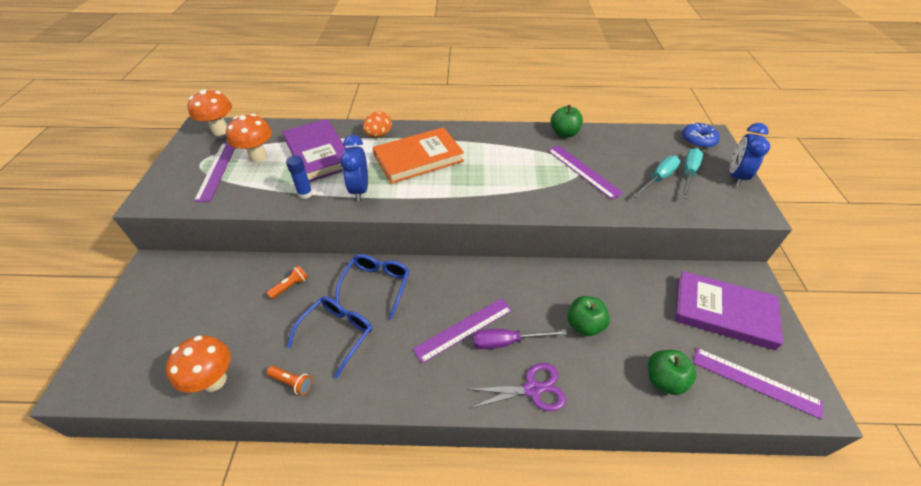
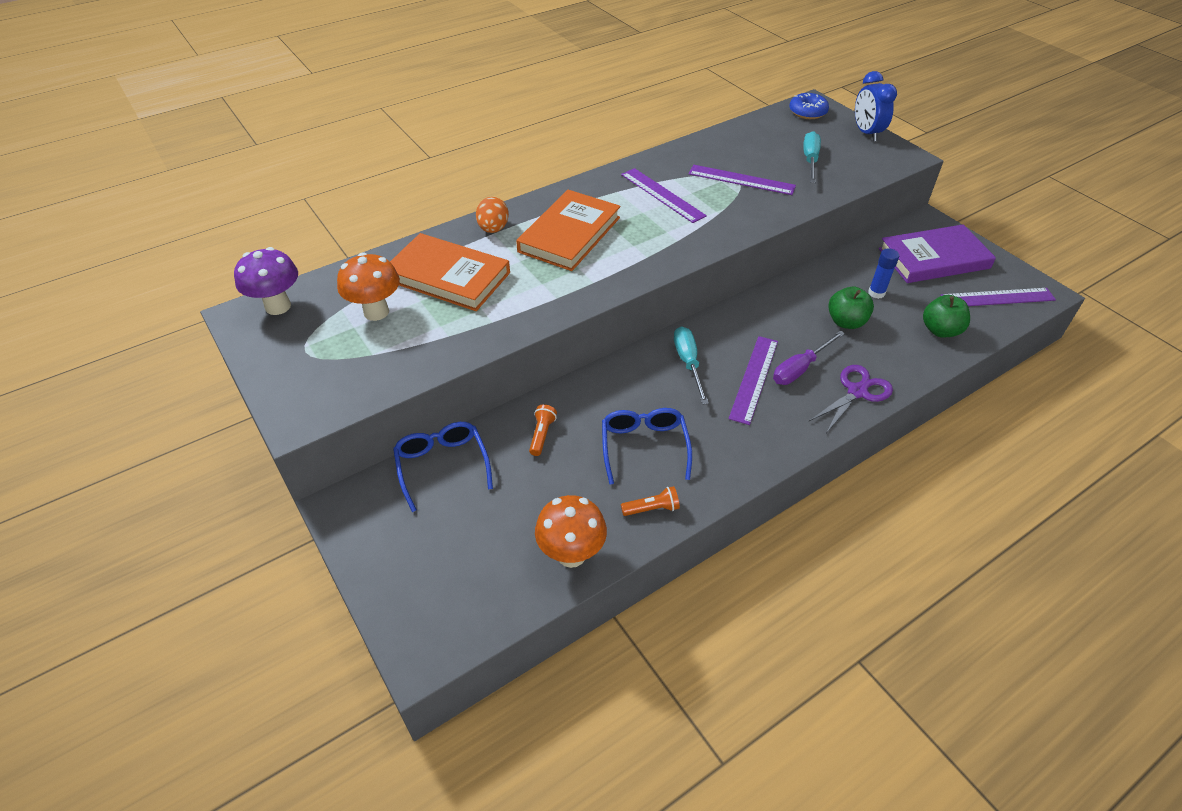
camera: 35 degrees left, 0 degrees up
orange mushroom [188,89,232,136] -> purple mushroom [234,247,298,315]
purple ruler [194,143,235,202] -> purple ruler moved to [621,168,707,223]
purple book [282,119,346,182] -> orange book [390,233,510,311]
blue glue stick [286,155,313,199] -> blue glue stick moved to [868,248,899,299]
blue glasses [335,254,410,319] -> blue glasses moved to [393,422,493,512]
blue clock [340,135,368,201] -> none
green apple [551,105,583,138] -> none
turquoise screwdriver [682,148,703,199] -> turquoise screwdriver moved to [674,326,709,404]

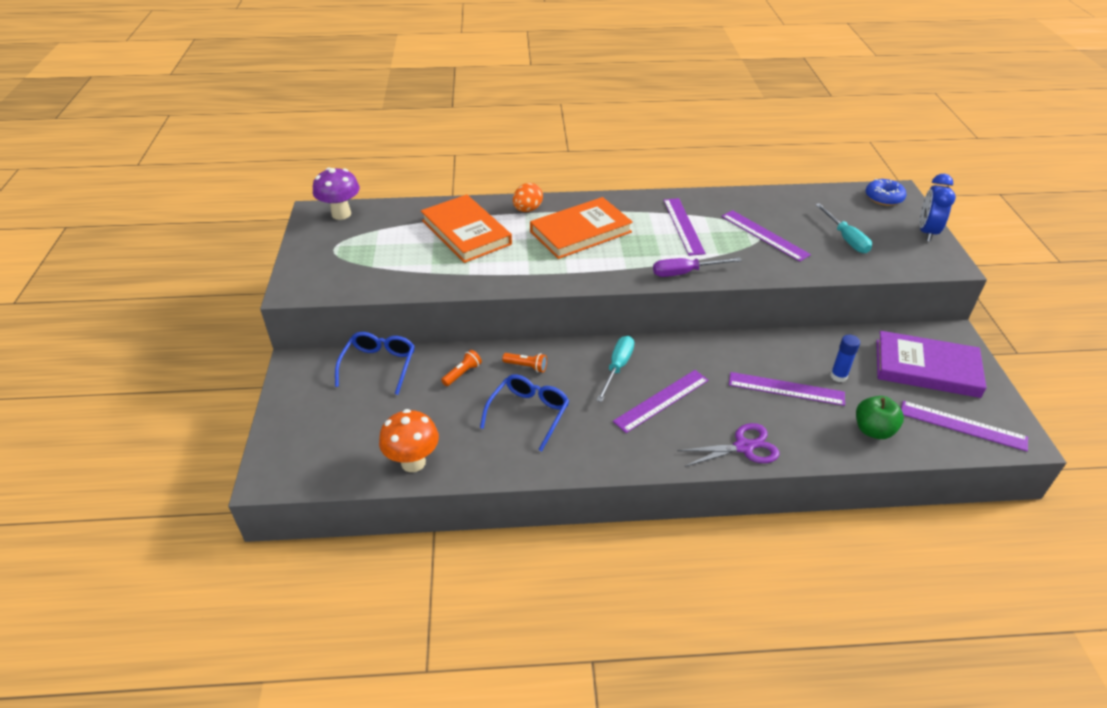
camera: 30 degrees right, 5 degrees down
orange mushroom [337,253,400,321] -> none
orange flashlight [621,486,680,516] -> orange flashlight moved to [502,353,547,372]
purple screwdriver [773,330,845,385] -> purple screwdriver moved to [653,257,742,277]
turquoise screwdriver [803,131,821,183] -> turquoise screwdriver turned 120 degrees clockwise [815,203,872,253]
green apple [828,287,874,329] -> purple ruler [729,372,845,406]

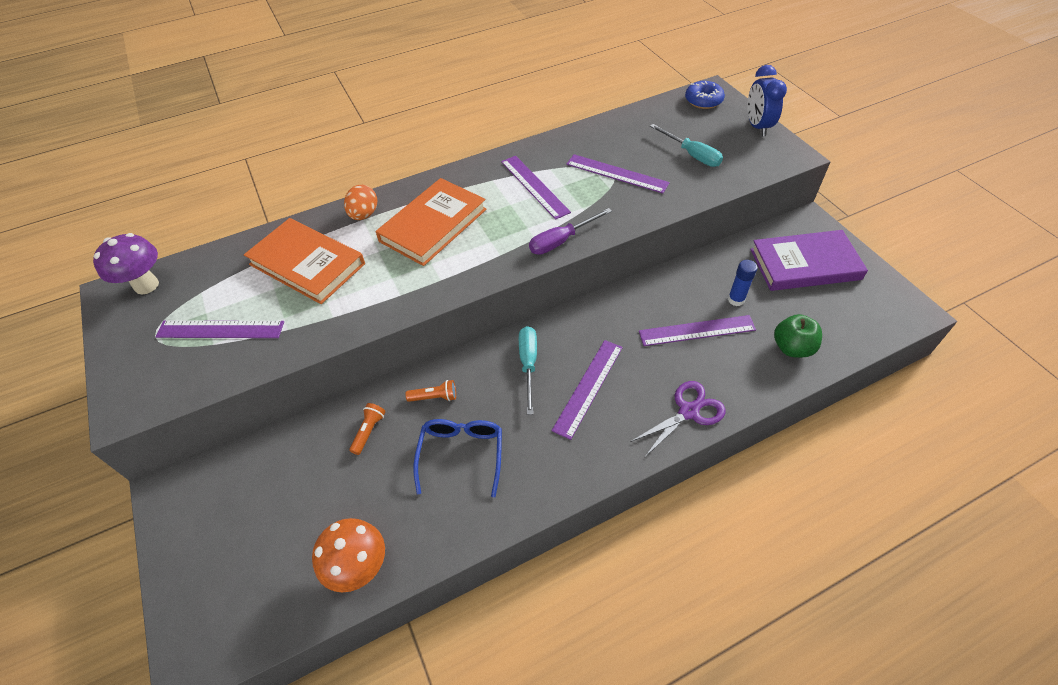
camera: 20 degrees left, 10 degrees up
blue glasses [335,332,415,395] -> none
purple ruler [901,401,1028,452] -> purple ruler moved to [155,320,284,338]

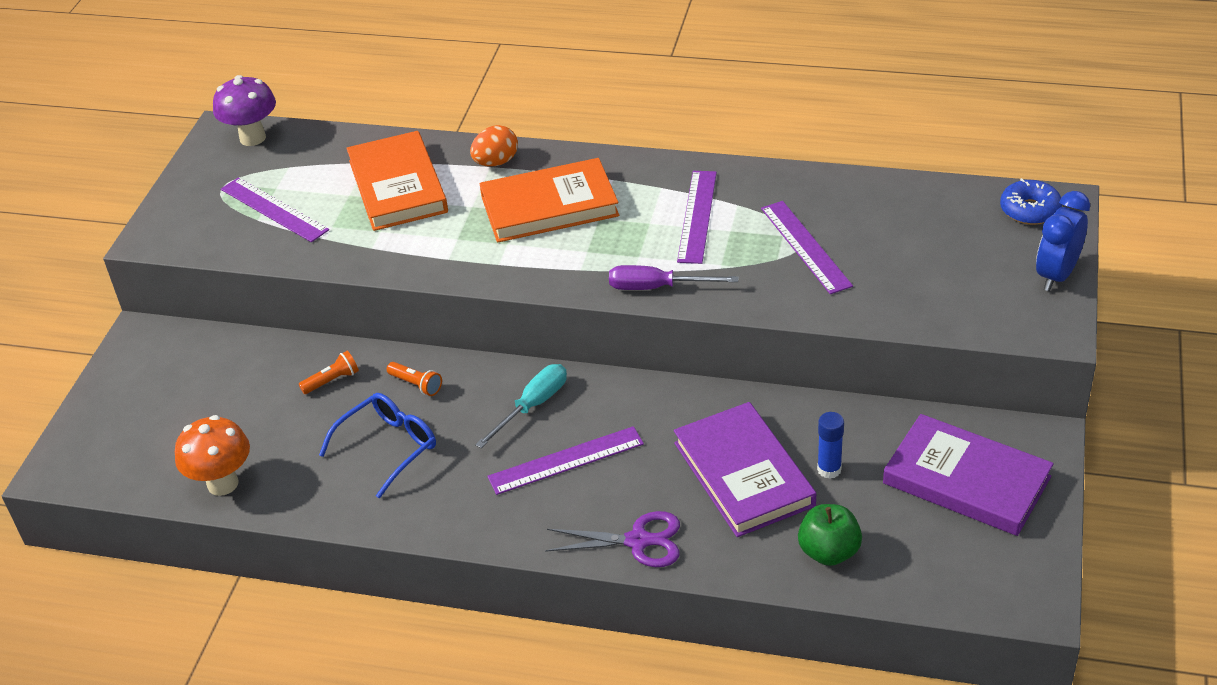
camera: 40 degrees right, 10 degrees down
purple ruler [639,315,756,346] -> purple book [674,402,816,537]
turquoise screwdriver [650,124,723,167] -> none

